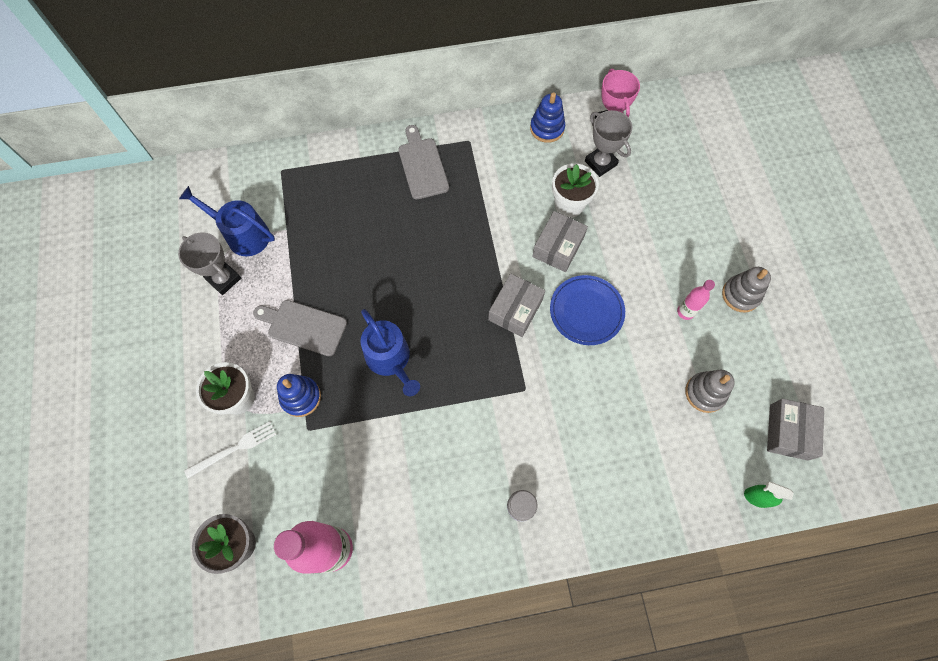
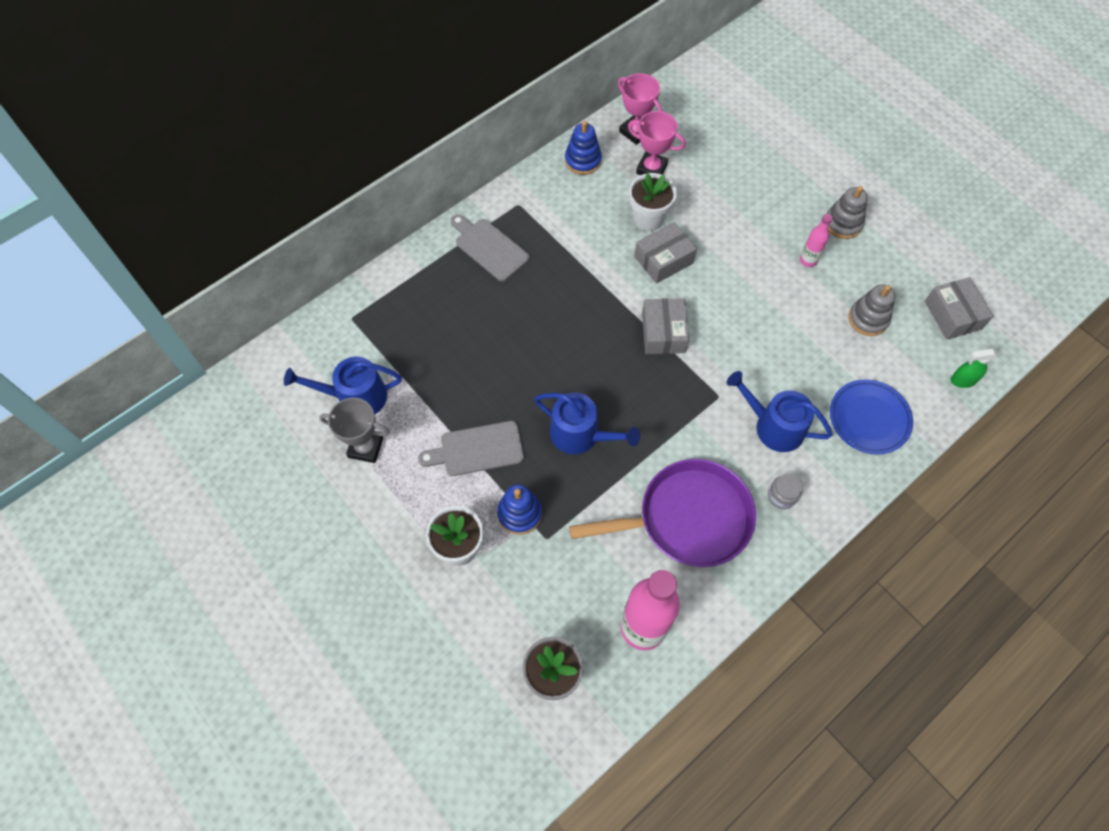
camera: 30 degrees left, 5 degrees down
white fork [184,421,277,478] -> none
grey box [532,211,588,272] -> grey box turned 60 degrees clockwise [634,222,697,284]
blue plate [550,275,625,345] -> blue plate moved to [830,379,913,455]
grey trophy [585,110,632,177] -> pink trophy [628,111,686,175]
none -> purple pan [569,459,756,567]
none -> blue watering can [727,371,833,452]

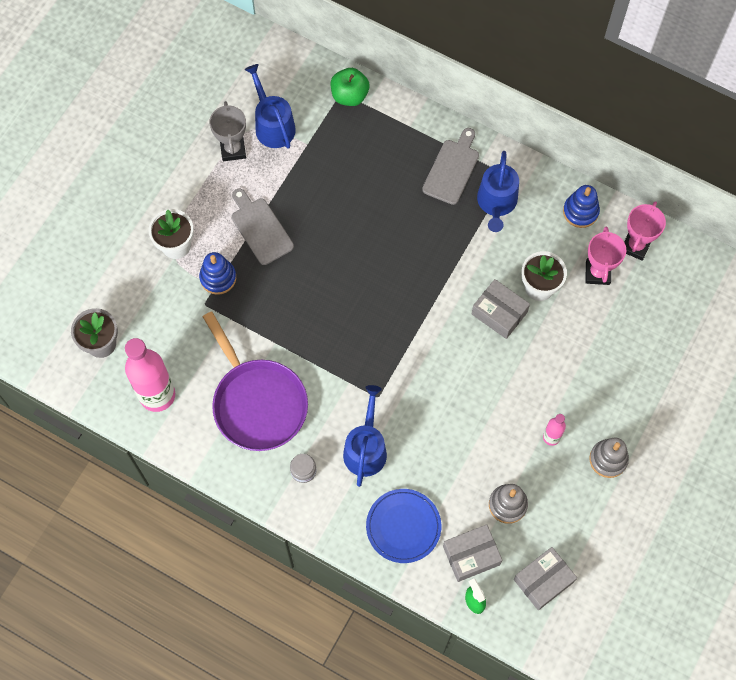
camera: 70 degrees right, 5 degrees up
blue watering can [534,392,640,454] -> blue watering can moved to [477,151,519,232]
grey box [642,298,689,354] -> grey box moved to [443,524,502,582]
none -> green apple [331,68,370,106]

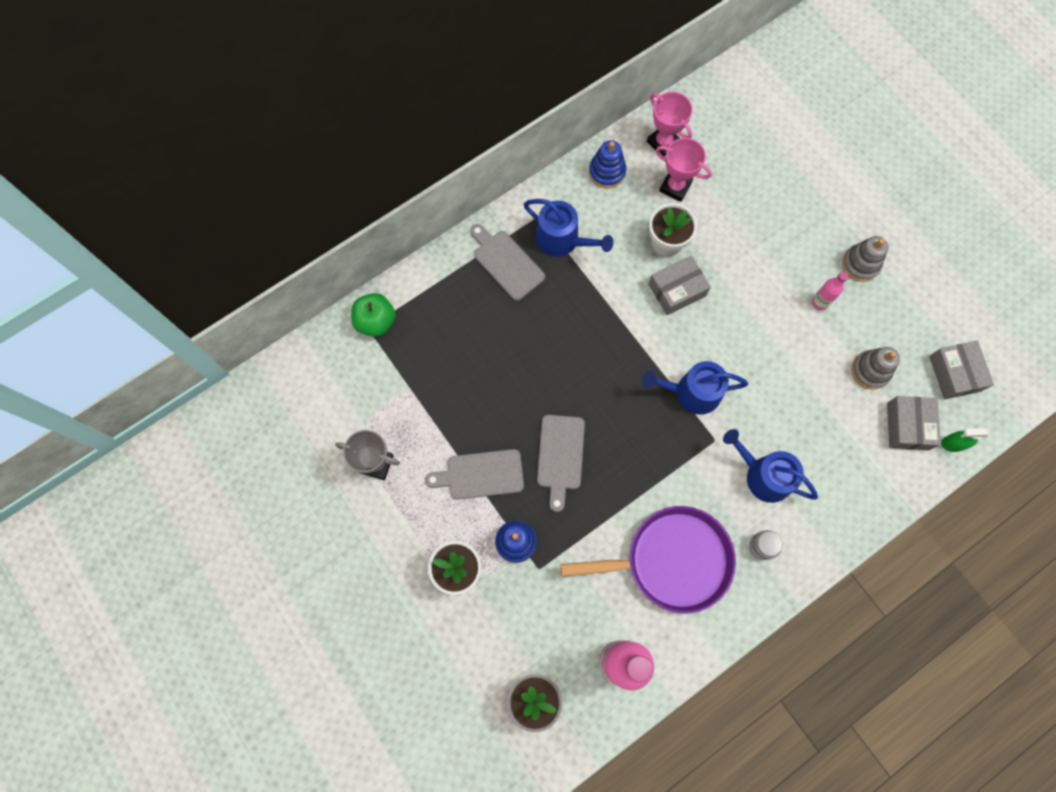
camera: 65 degrees left, 5 degrees up
blue watering can [245,64,296,149] -> blue watering can moved to [642,361,748,415]
blue plate [366,489,441,563] -> none
none -> grey cutting board [537,415,585,512]

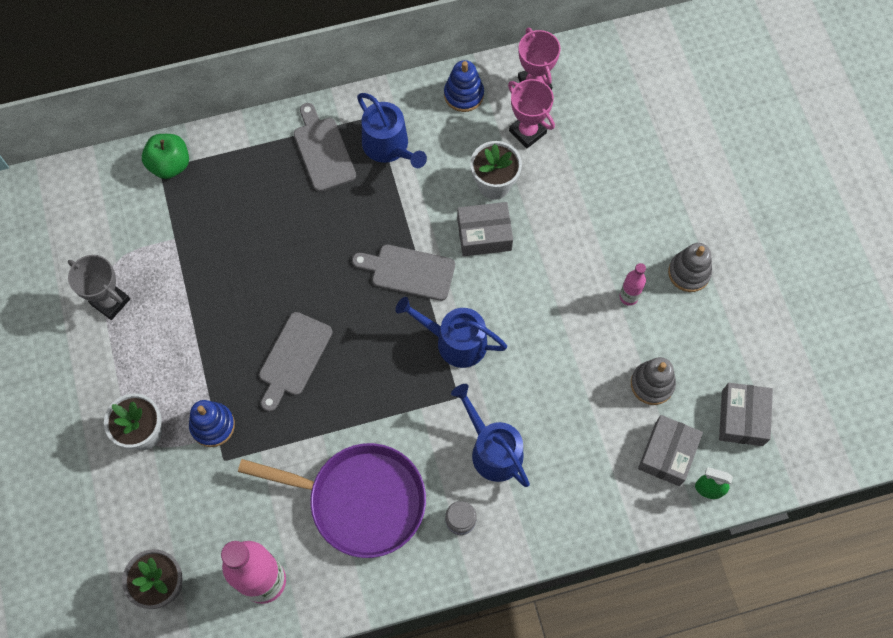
camera: 20 degrees right, 5 degrees down
grey cutting board [425,449,524,500] -> grey cutting board moved to [352,244,455,301]

